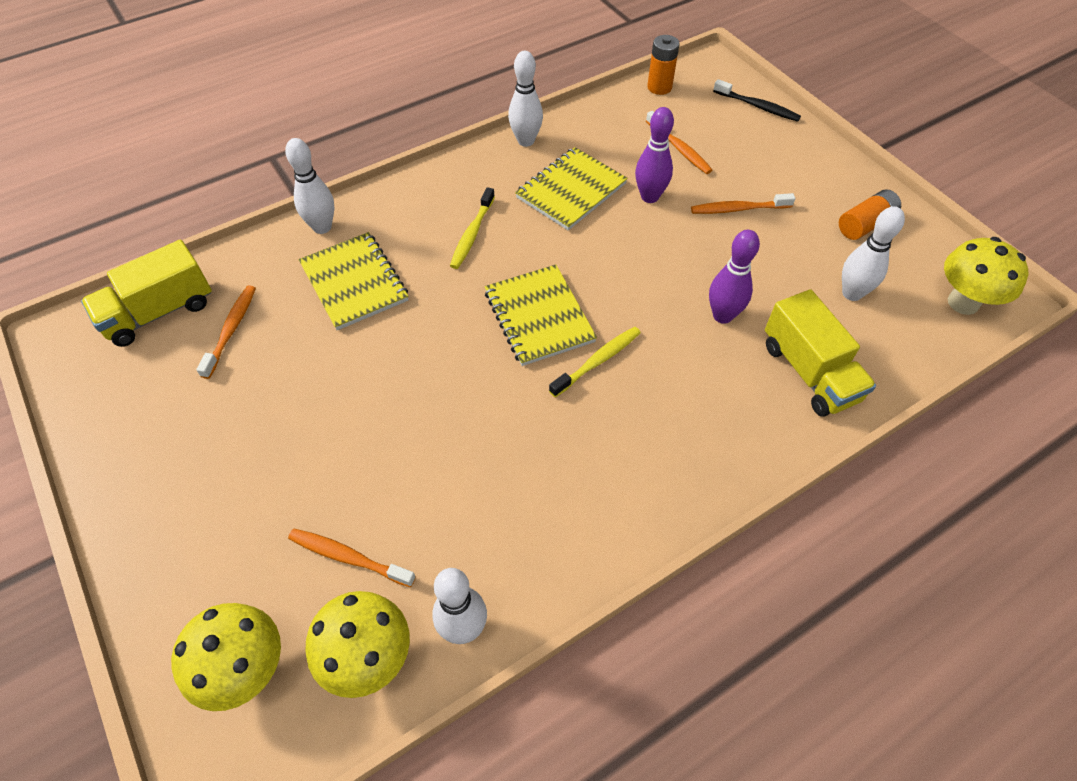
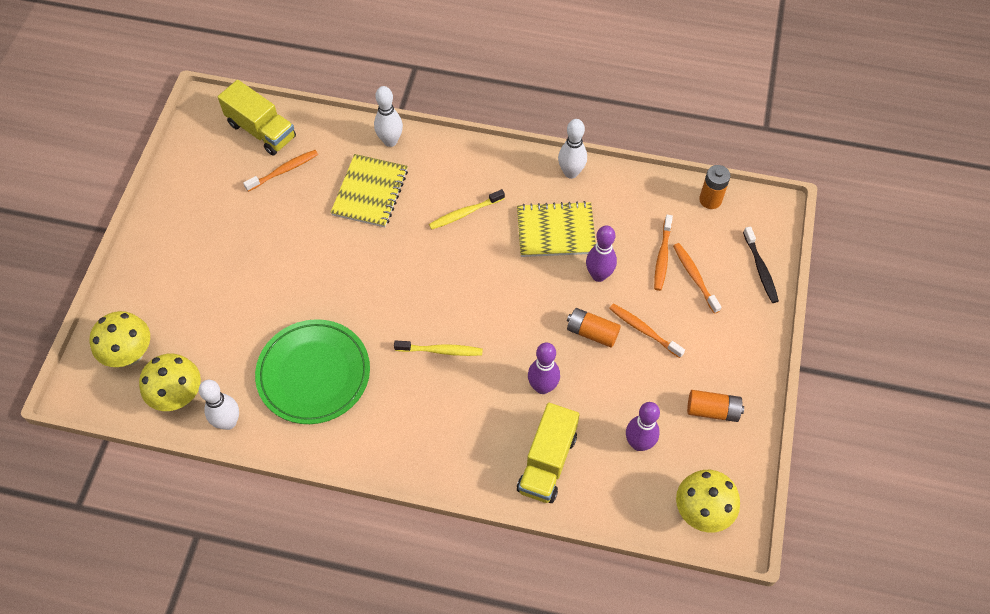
camera: 45 degrees right, 5 degrees up
yellow truck [81,240,212,347] -> yellow truck turned 150 degrees counterclockwise [218,80,296,155]
orange toothbrush [288,529,416,587] -> orange toothbrush moved to [673,243,721,314]
yellow notebook [485,264,597,366] -> none
white bowling pin [842,206,905,301] -> purple bowling pin [626,402,660,451]
none -> green plate [255,319,370,424]
none -> orange battery [567,308,621,348]

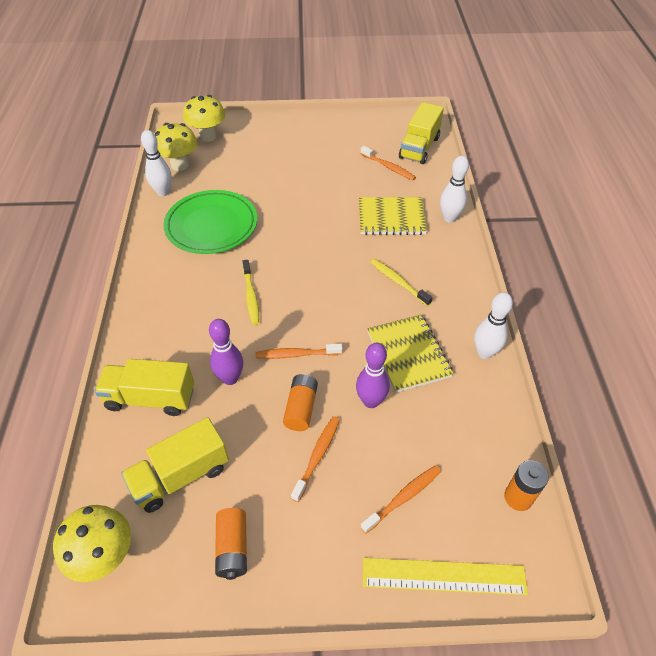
camera: 75 degrees right, 10 degrees down
purple bowling pin [626,402,660,451] -> yellow truck [121,417,229,513]
orange toothbrush [654,215,673,291] -> orange toothbrush moved to [255,344,342,359]
black toothbrush [743,227,779,303] -> yellow ruler [363,558,528,595]

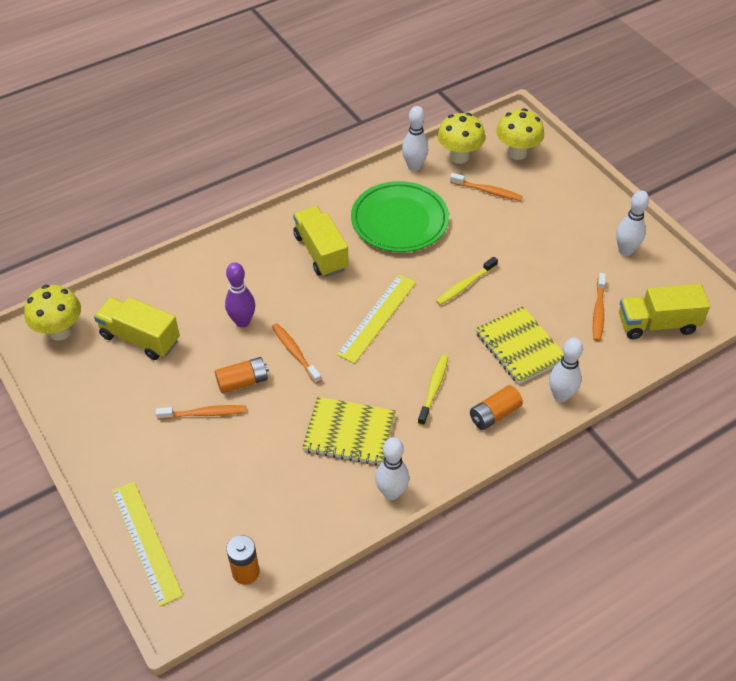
camera: 60 degrees right, 0 degrees up
yellow truck [95,359,194,416] -> yellow truck moved to [293,206,349,277]
orange battery [215,508,247,580] -> orange battery moved to [470,385,523,430]
yellow toothbrush [242,260,259,325] -> yellow toothbrush moved to [436,257,498,305]
purple bowling pin [356,343,390,408] -> none
orange toothbrush [360,465,441,534] -> orange toothbrush moved to [450,173,523,201]
yellow notebook [367,315,454,393] -> yellow notebook turned 60 degrees clockwise [302,397,396,466]
none -> yellow ruler [337,274,416,364]
none -> white bowling pin [616,190,649,256]

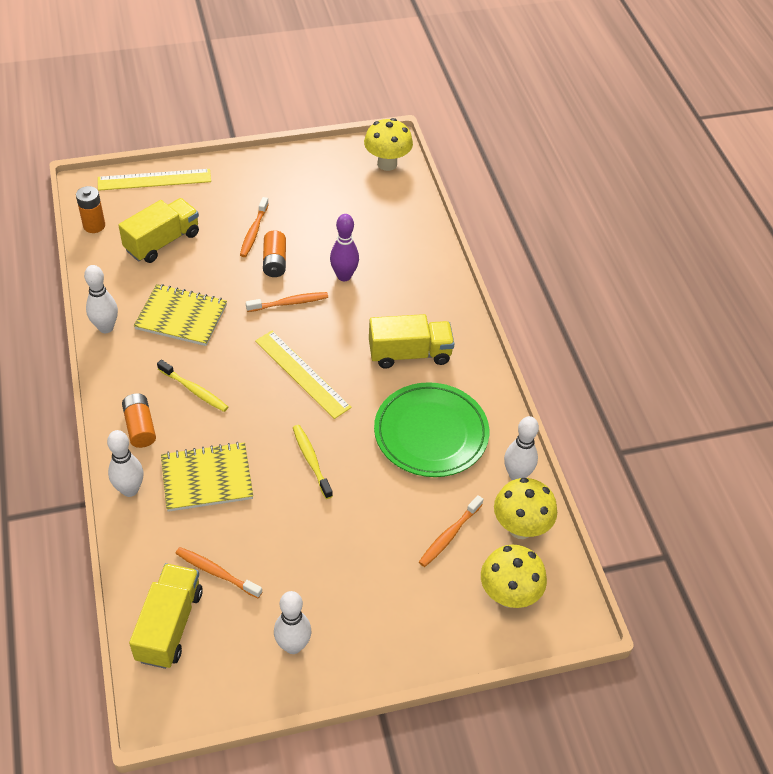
camera: 105 degrees right, 0 degrees up
yellow truck [94,297,180,360] -> yellow truck moved to [118,198,199,263]
yellow notebook [302,397,396,466] -> yellow notebook turned 75 degrees clockwise [134,284,227,346]

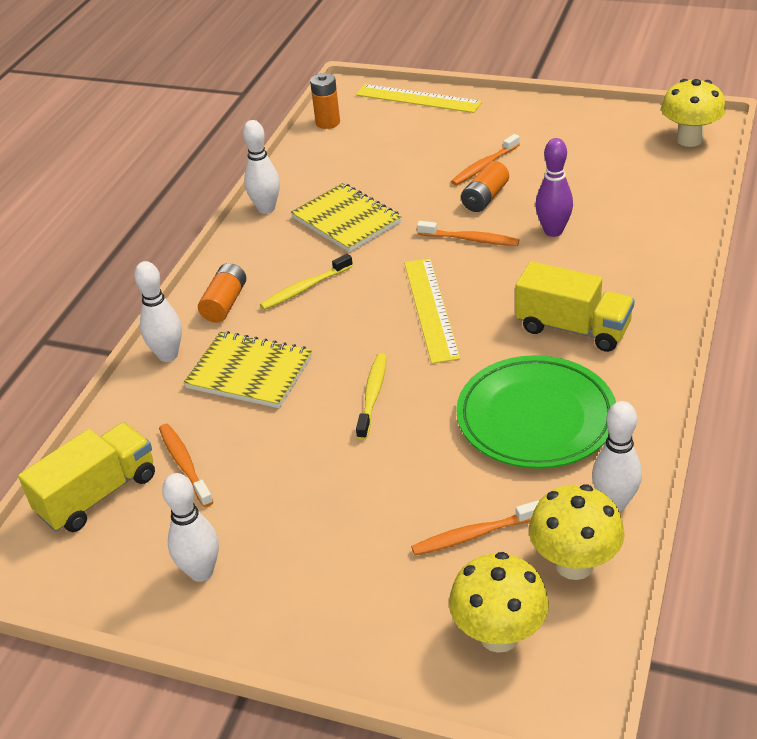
camera: 40 degrees right, 10 degrees down
yellow truck [118,198,199,263] -> none
yellow toothbrush [157,360,228,412] -> yellow toothbrush turned 75 degrees clockwise [260,254,353,310]

